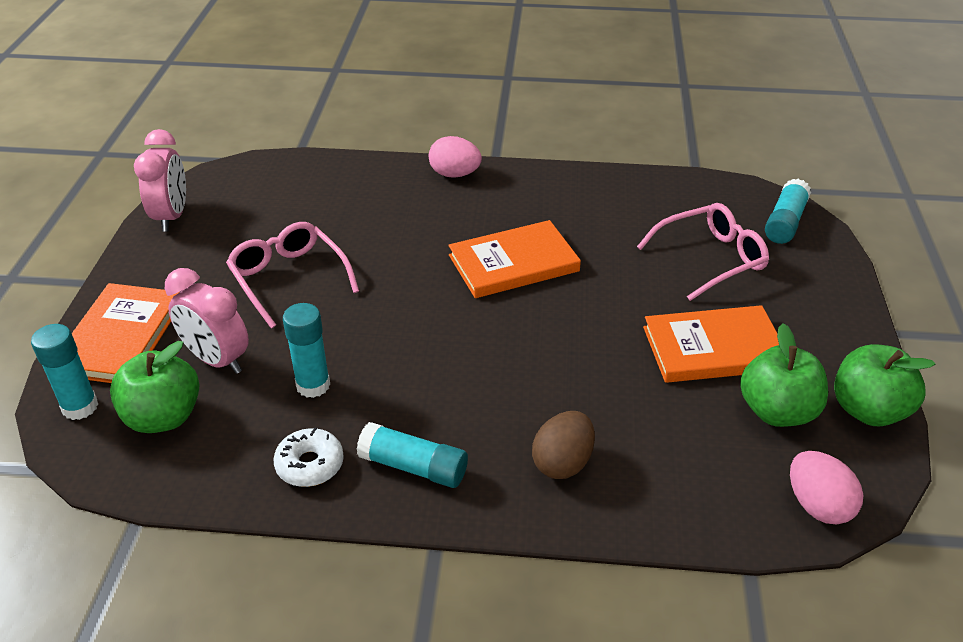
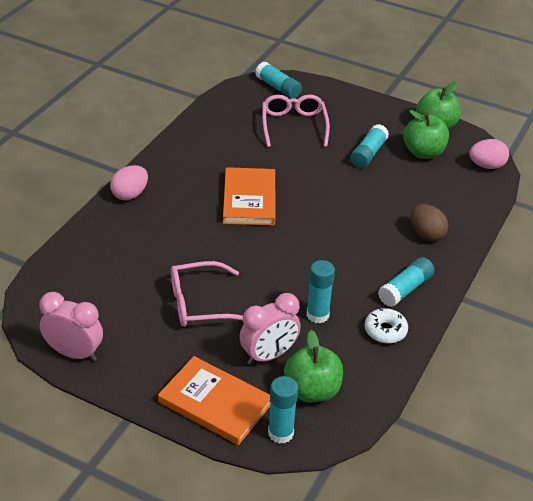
camera: 70 degrees left, 0 degrees up
orange book [643,305,779,383] -> turquoise glue stick [350,124,389,168]

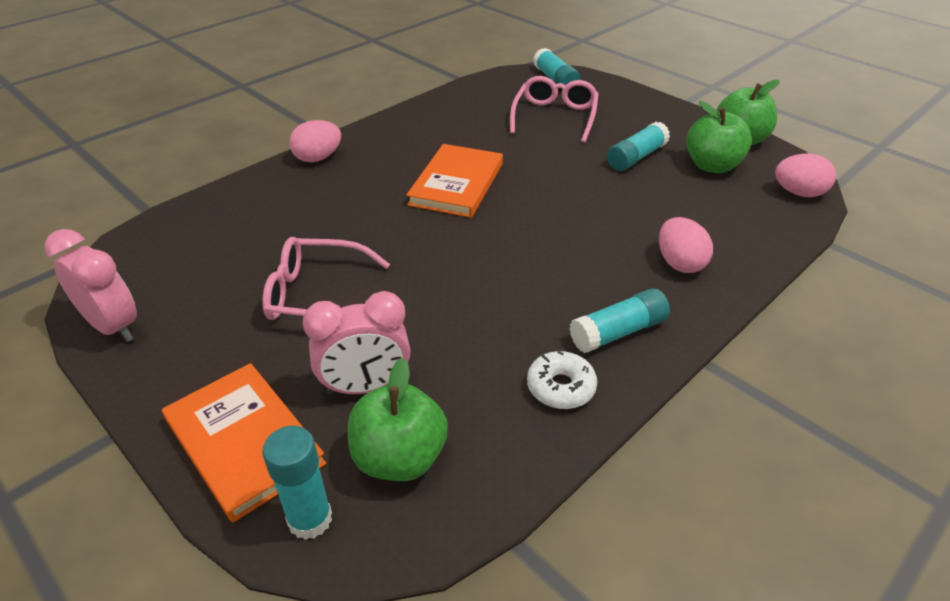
camera: 20 degrees right, 0 degrees up
turquoise glue stick [307,260,335,323] -> none
brown egg [411,204,448,241] -> pink egg [659,217,713,273]

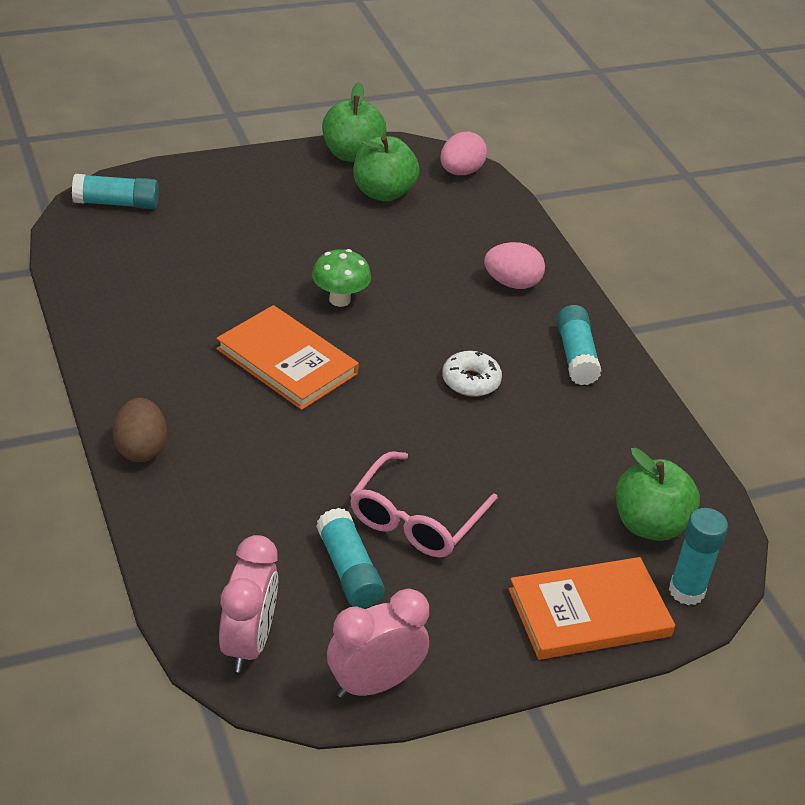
camera: 70 degrees left, 0 degrees up
pink egg [289,120,341,162] -> brown egg [113,397,167,462]
pink clock [303,291,410,395] -> pink clock moved to [219,535,278,672]
pink glasses [510,76,599,143] -> none
white donut [527,351,597,409] -> white donut moved to [442,351,502,397]
turquoise glue stick [607,122,670,171] -> turquoise glue stick moved to [316,508,385,609]
none -> green mushroom [312,249,371,307]

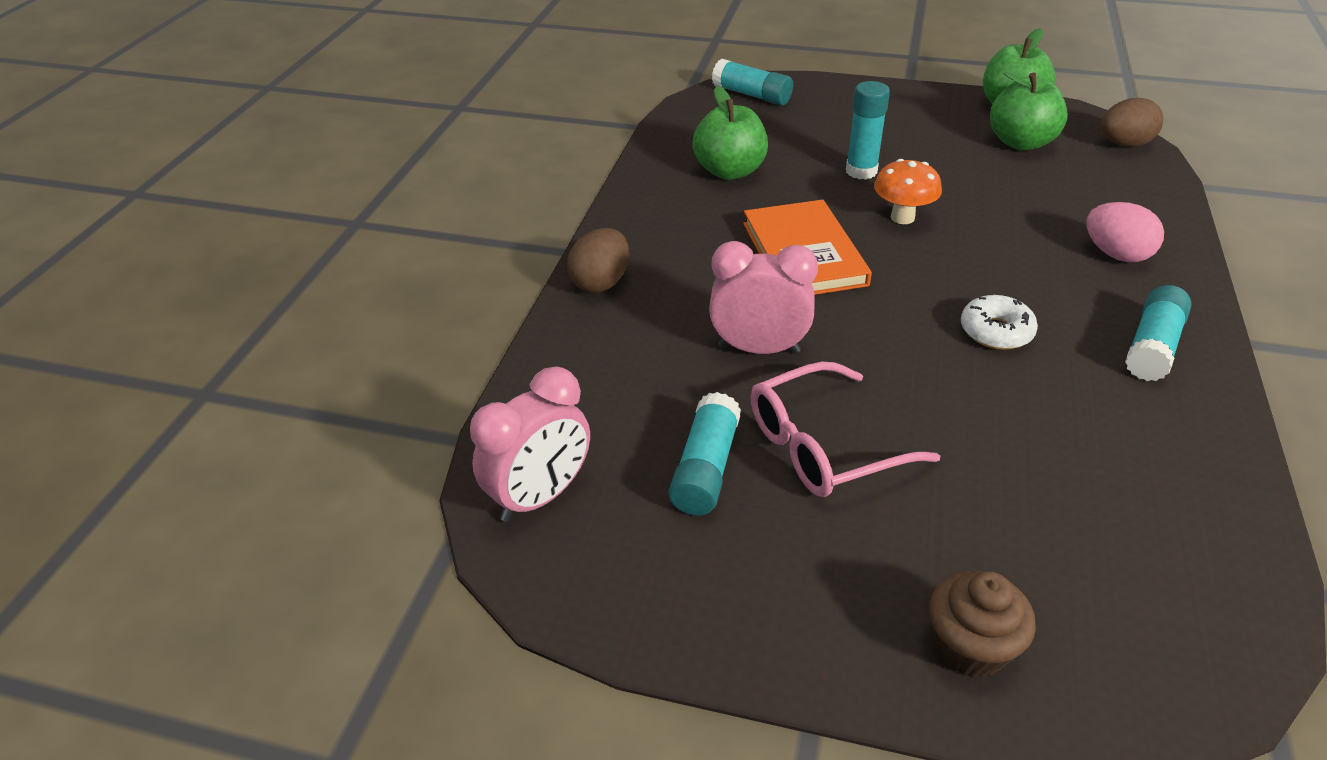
camera: 40 degrees right, 0 degrees up
green mushroom [312,249,371,307] -> orange mushroom [874,159,942,224]
pink clock [327,589,429,698] -> pink clock moved to [709,241,818,354]
pink egg [440,132,487,175] -> brown egg [1101,98,1163,147]
orange book [509,557,675,660] -> brown cupcake [930,571,1036,677]
green apple [616,448,700,541] -> green apple moved to [692,86,768,180]
turquoise glue stick [669,508,728,605] -> turquoise glue stick moved to [846,81,890,180]

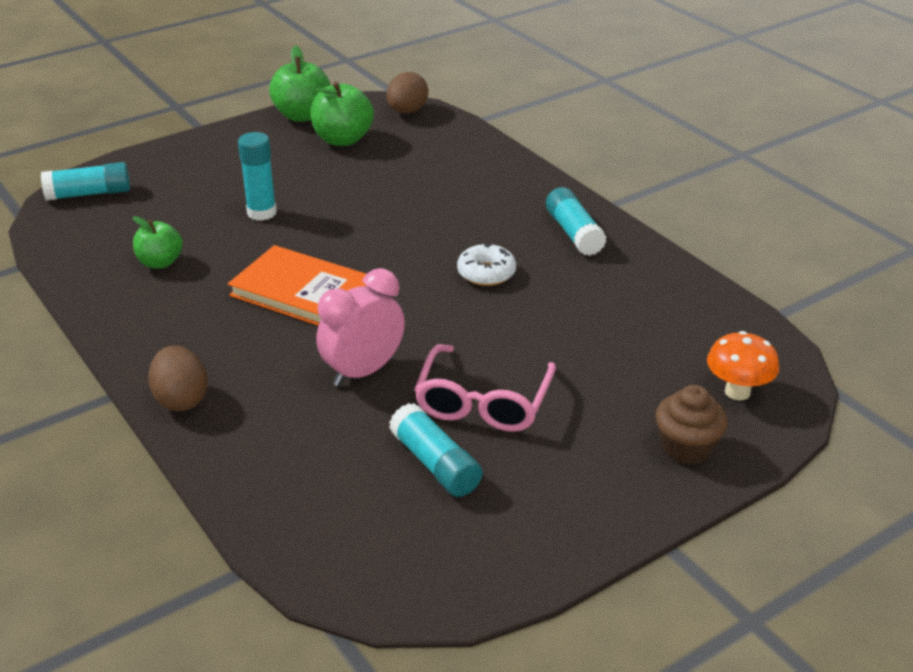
camera: 50 degrees left, 5 degrees down
pink clock [470,367,590,522] -> none
green apple [692,86,768,180] -> green apple [133,216,183,269], size x0.65
orange mushroom [874,159,942,224] -> orange mushroom moved to [707,331,779,400]
pink egg [1086,202,1164,262] -> none

